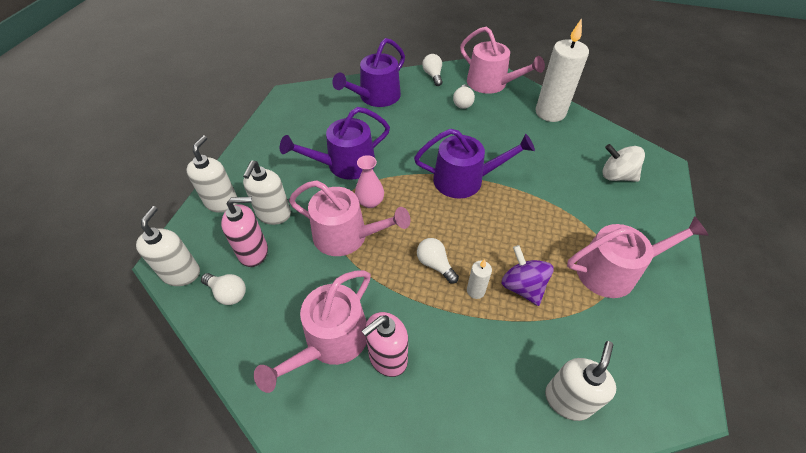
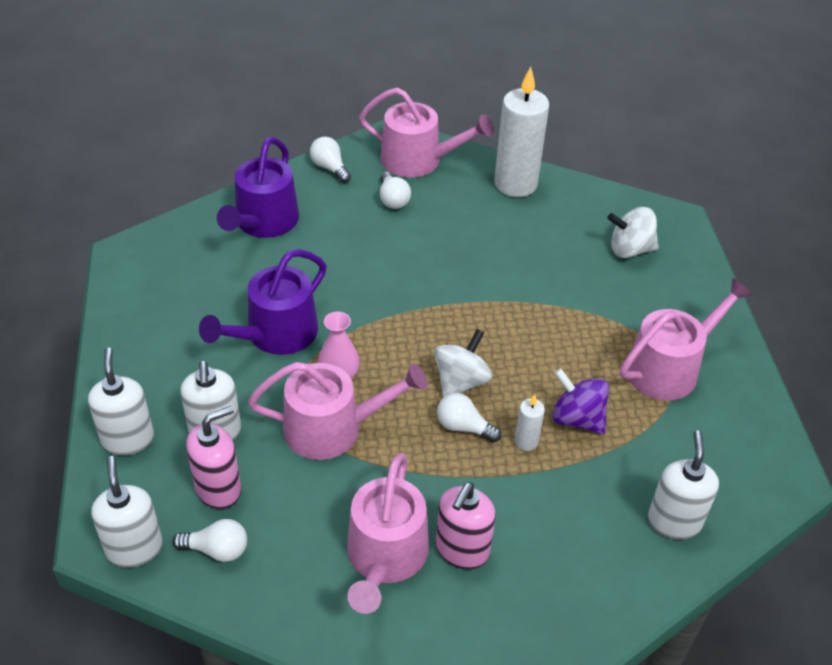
camera: 25 degrees left, 5 degrees down
purple watering can [414,129,535,199] -> none
none -> white spinning top [434,329,492,397]

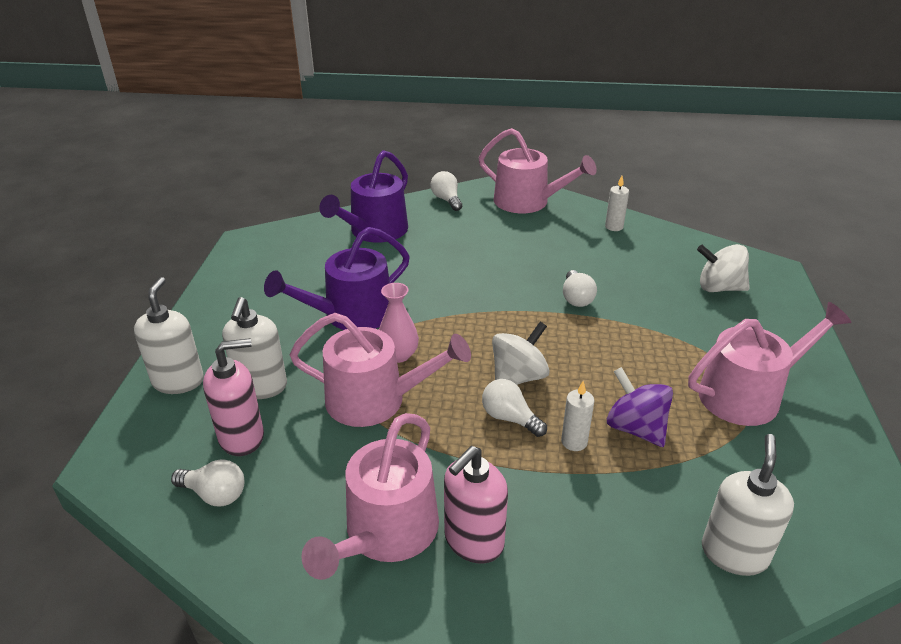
camera: 15 degrees right, 10 degrees down
white soap dispenser [91,456,163,568] -> none
white light bulb [380,172,411,209] -> white light bulb moved to [563,270,597,307]
white candle [494,67,549,197] -> white candle [605,176,629,231], size x0.44

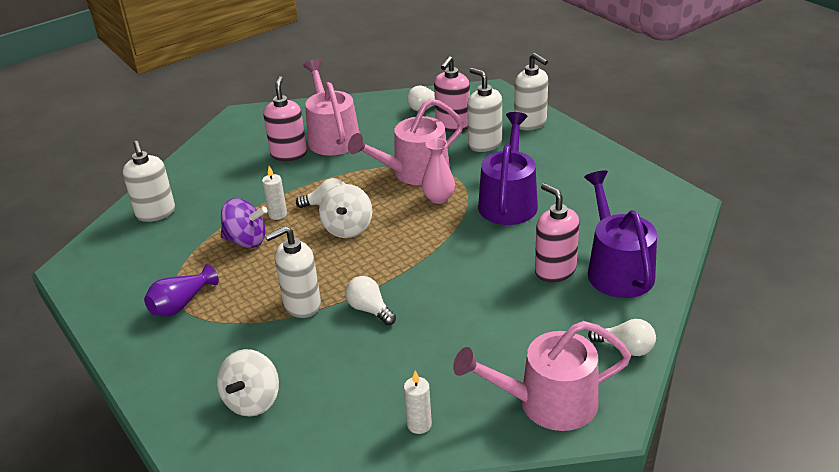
camera: 140 degrees right, 0 degrees up
pink watering can [688,302,851,426] -> purple vase [144,264,219,317]
white spinning top [697,244,750,292] -> white spinning top turned 135 degrees clockwise [217,349,279,417]
none -> white soap dispenser [265,226,321,318]
none -> pink soap dispenser [535,183,580,282]

